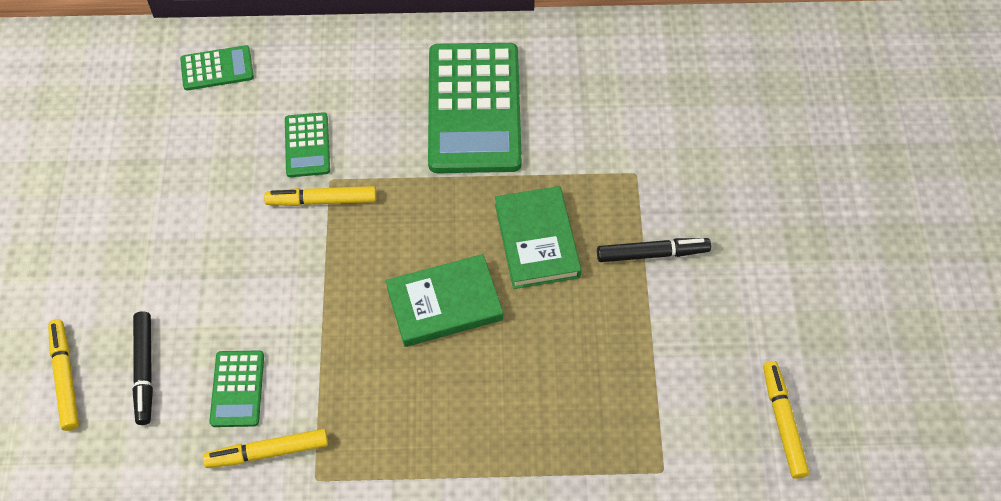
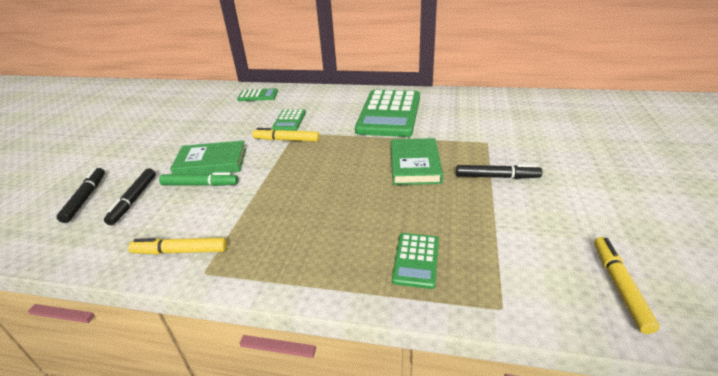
camera: 15 degrees right, 25 degrees down
yellow marker [48,319,79,431] -> black marker [57,168,105,223]
green calculator [209,350,264,427] -> green calculator moved to [392,233,439,289]
green book [386,254,503,347] -> green book moved to [170,141,246,174]
none -> green marker [159,172,238,186]

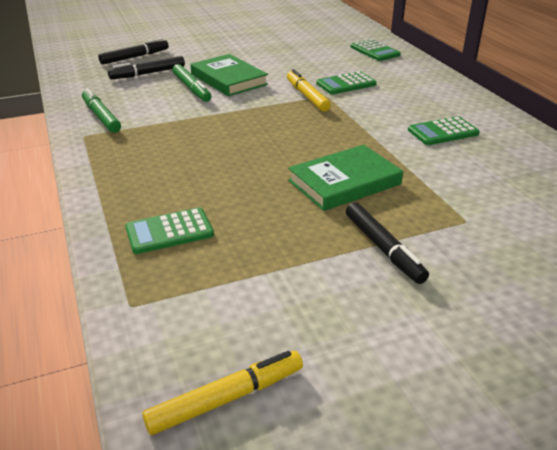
camera: 55 degrees right, 0 degrees up
yellow marker [128,237,227,254] -> green marker [82,88,121,133]
green calculator [355,90,420,137] -> green calculator [408,116,480,145], size x0.47

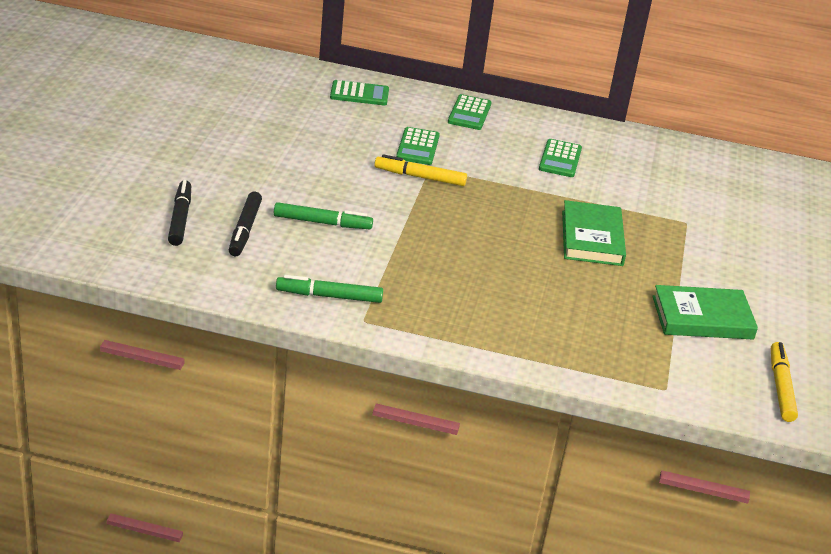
camera: 60 degrees left, 0 degrees up
green calculator [125,208,214,254] -> green calculator moved to [448,94,492,130]
green book [190,54,268,96] -> green book moved to [652,285,758,340]
black marker [346,202,429,284] -> none

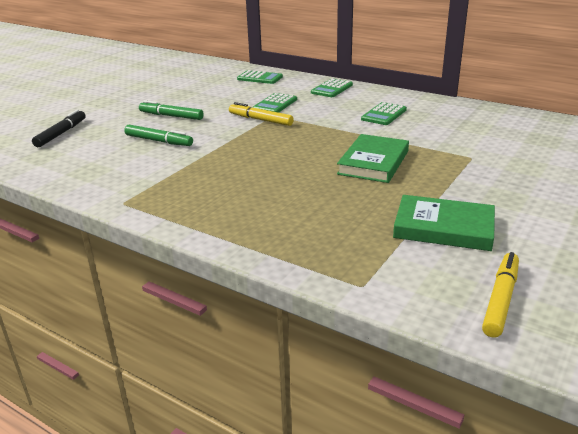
camera: 25 degrees right, 5 degrees down
black marker [229,192,262,256] -> none
green marker [276,275,383,303] -> green marker moved to [139,100,204,120]

